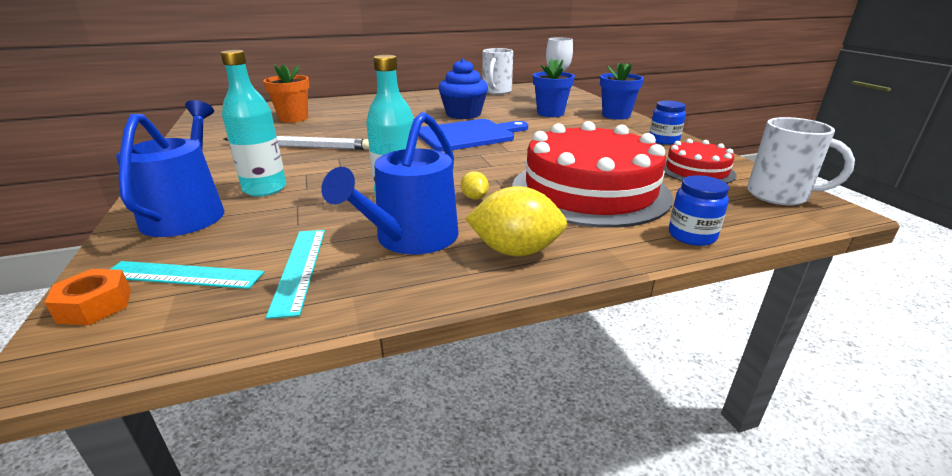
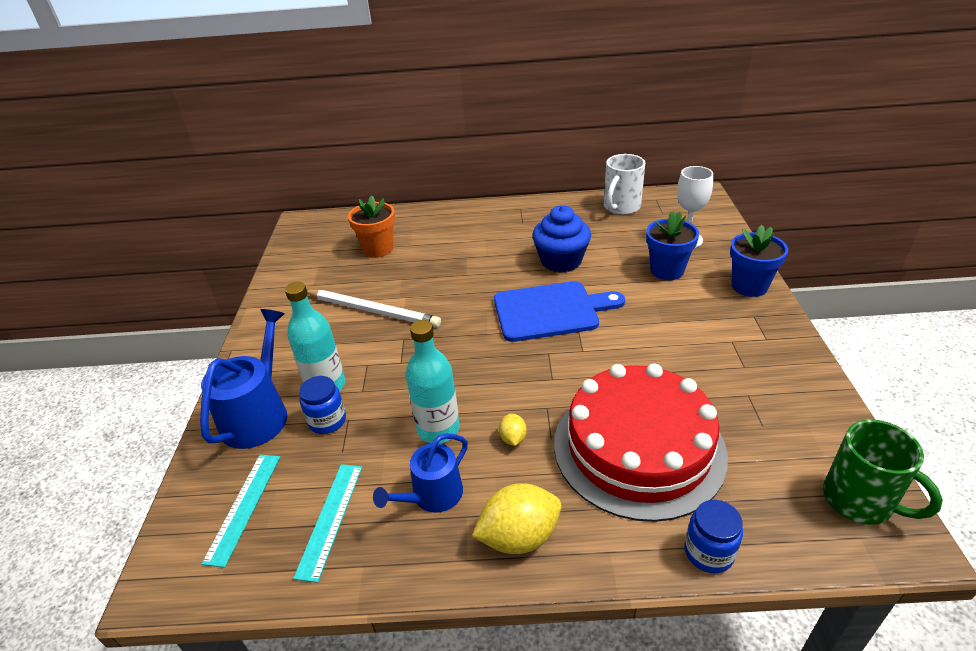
camera: 20 degrees right, 10 degrees up
orange nut [45,269,131,325] -> none
turquoise ruler [111,261,264,289] -> turquoise ruler turned 75 degrees clockwise [202,455,280,568]
blue watering can [321,112,459,255] -> blue watering can [373,433,468,513], size x0.66
yellow lemon [465,186,567,257] -> yellow lemon turned 45 degrees counterclockwise [472,483,562,554]
blue jar [650,101,686,145] -> blue jar moved to [299,376,346,434]
red cake [664,139,736,184] -> none
white mug [747,117,855,206] -> green mug [823,419,943,525]

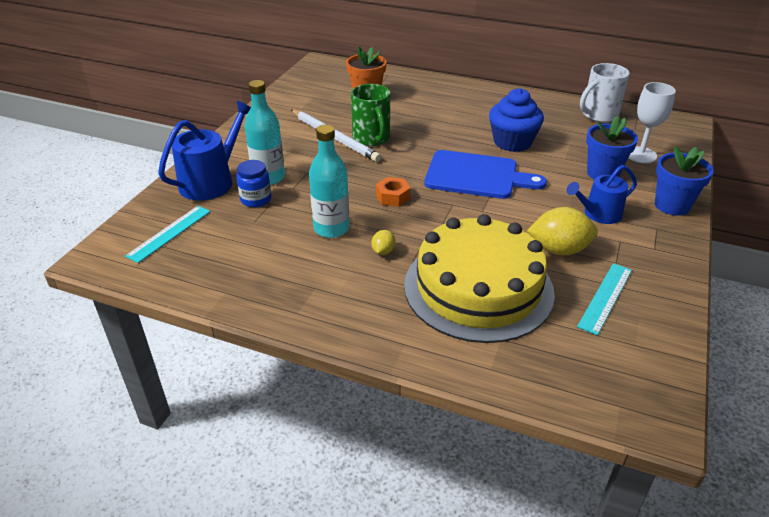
camera: 20 degrees right, 0 degrees up
turquoise ruler [293,464,362,583] -> turquoise ruler moved to [577,263,632,335]
blue watering can [373,433,468,513] -> blue watering can moved to [567,165,637,224]
yellow lemon [472,483,562,554] -> yellow lemon moved to [527,207,598,256]
red cake [554,364,728,522] -> yellow cake [404,214,555,343]
blue jar [684,500,743,574] -> none
green mug [823,419,943,525] -> green mug moved to [351,84,390,146]
none -> orange nut [376,177,411,207]

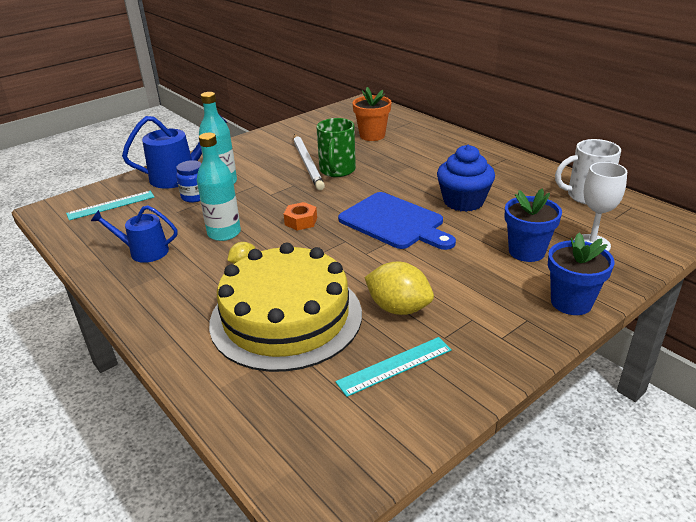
camera: 30 degrees right, 5 degrees down
blue watering can [567,165,637,224] -> blue watering can moved to [91,205,177,263]

